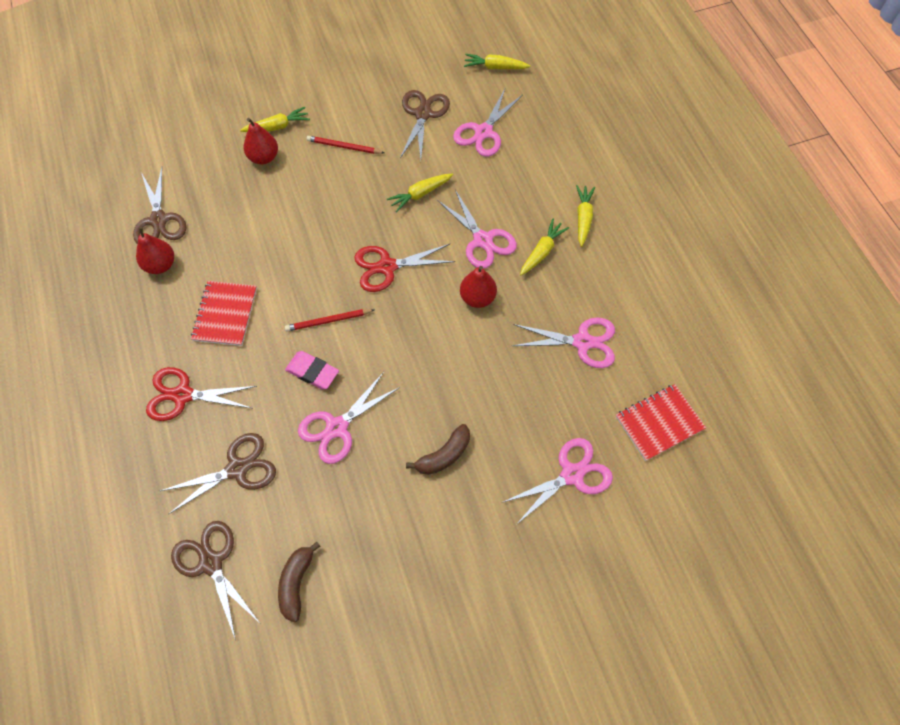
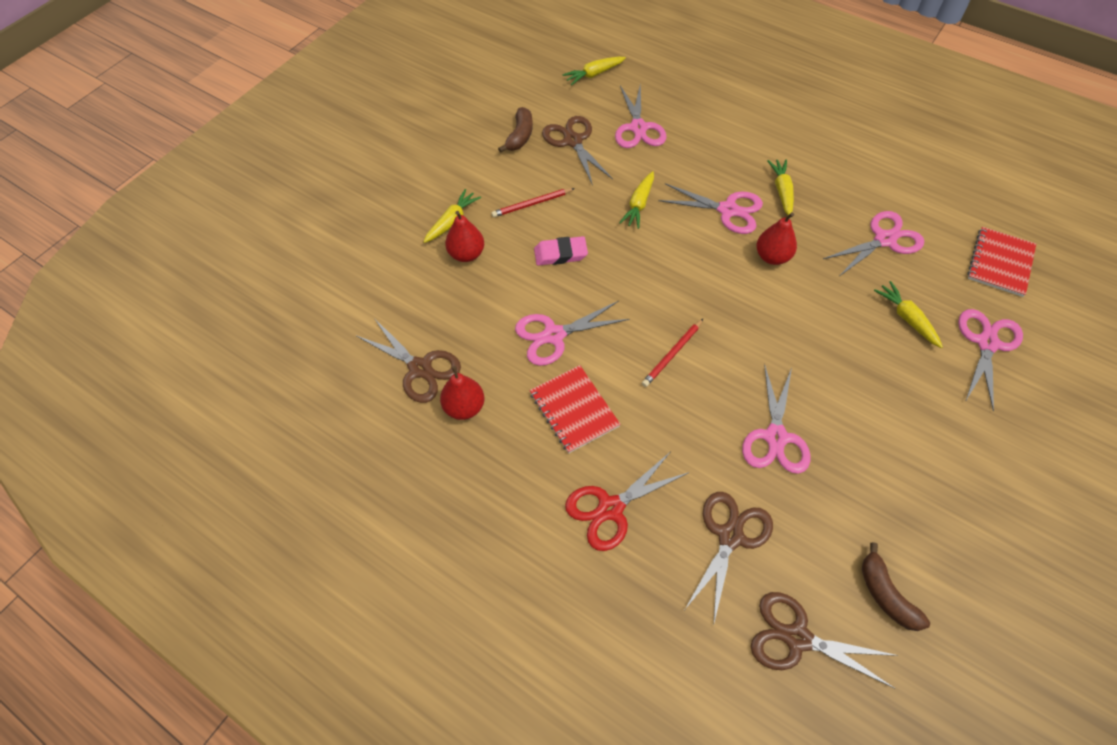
camera: 35 degrees left, 5 degrees down
pink eraser [285,351,339,390] -> pink eraser moved to [534,236,588,266]
red scissors [354,244,455,292] -> none
brown banana [406,424,470,475] -> brown banana moved to [498,107,533,153]
yellow carrot [576,185,595,247] -> yellow carrot moved to [874,281,943,348]
none -> pink scissors [515,301,629,366]

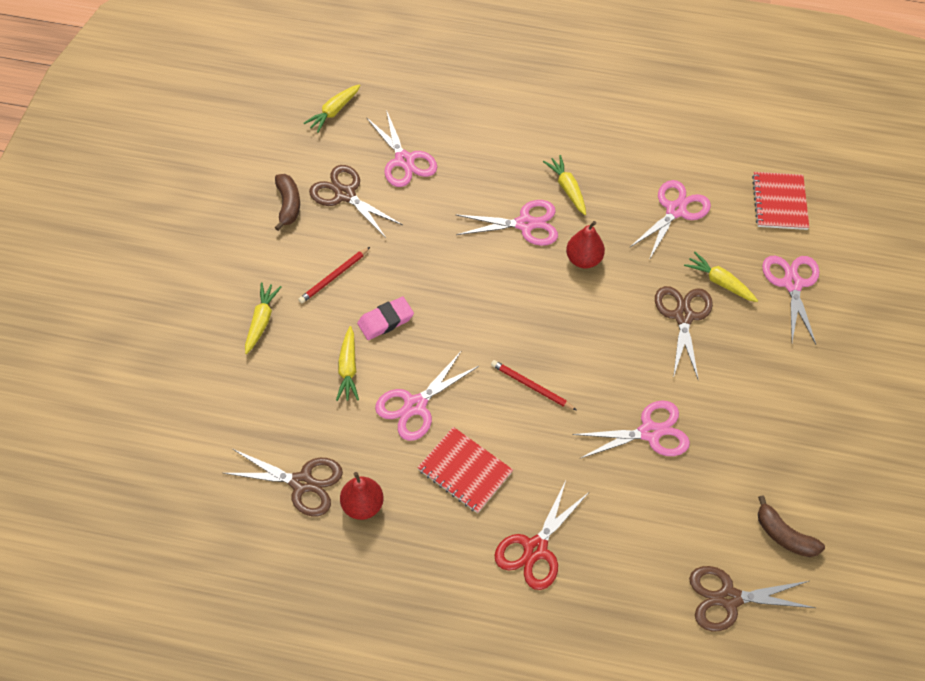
camera: 25 degrees left, 0 degrees up
red pear [445,211,484,262] -> none
yellow carrot [619,171,654,229] -> yellow carrot moved to [336,326,359,401]
red pencil [642,319,703,387] -> red pencil turned 105 degrees clockwise [491,360,576,410]
brown scissors [685,492,773,626] -> brown scissors moved to [655,286,713,381]
pink scissors [742,364,810,474] -> pink scissors turned 90 degrees counterclockwise [572,400,690,459]

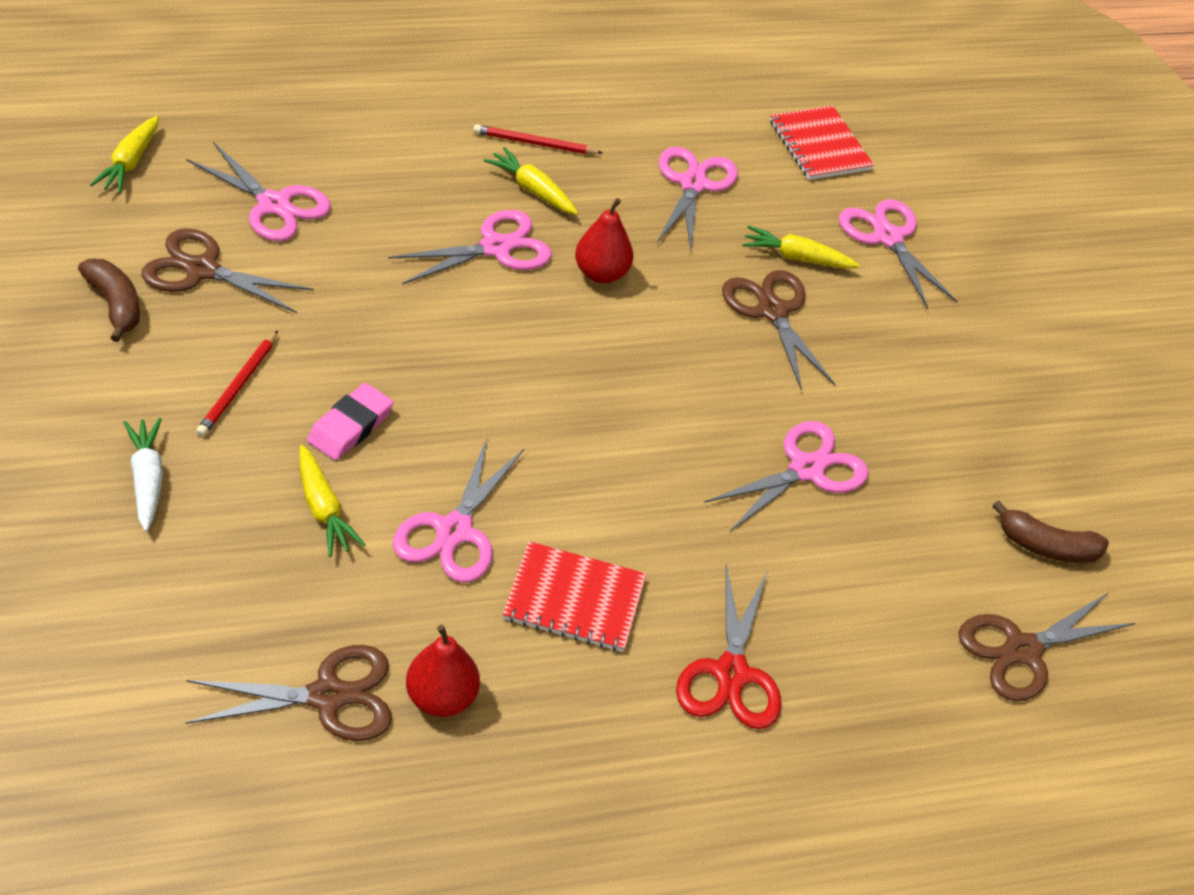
camera: 30 degrees left, 10 degrees down
yellow carrot [245,283,282,354] -> white carrot [123,418,163,532]
red pencil [491,360,576,410] -> red pencil moved to [473,124,603,154]

